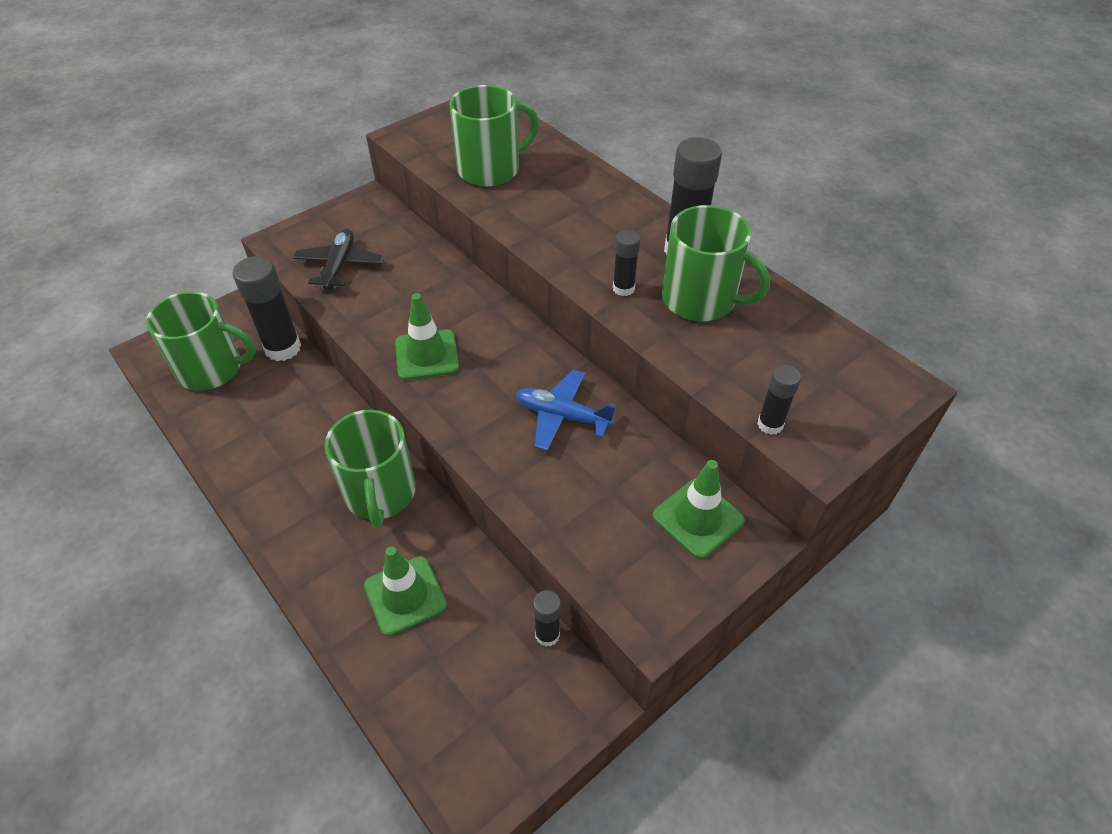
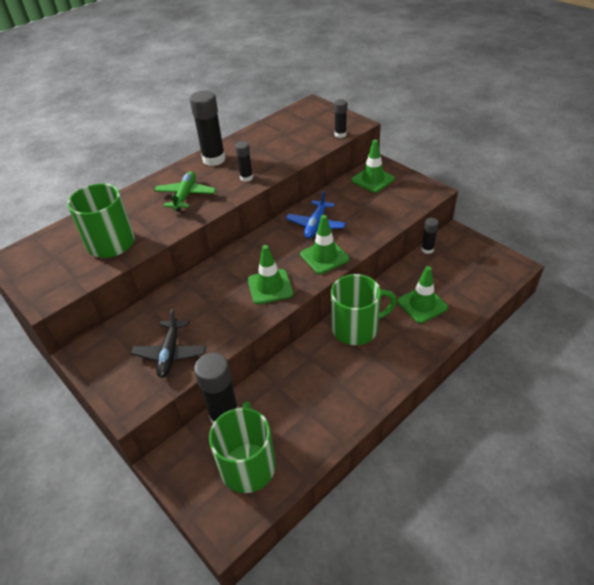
camera: 90 degrees left, 5 degrees down
black plane [293,228,384,290] -> black plane turned 90 degrees counterclockwise [130,309,206,378]
green mug [662,205,770,321] -> none
none -> green plane [154,171,216,212]
none -> green traffic cone [300,215,349,274]

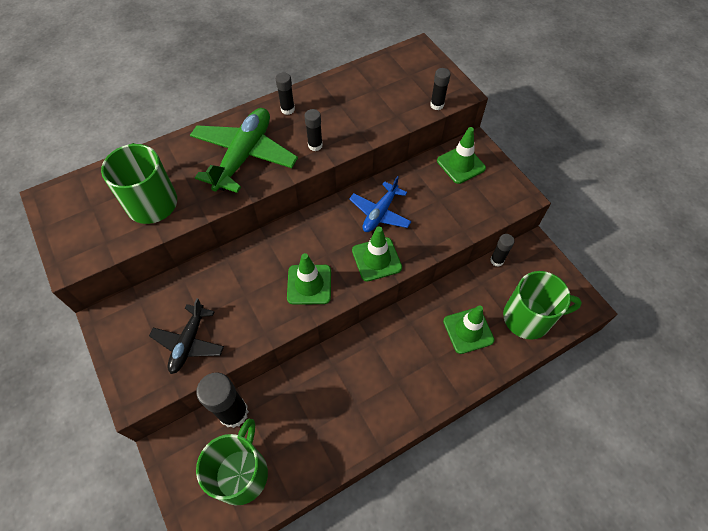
camera: 10 degrees right, 15 degrees up
green plane [154,171,216,212] -> green plane [190,108,298,193], size x1.63
black glue stick [190,91,226,166] -> black glue stick [276,72,295,115], size x0.54
green mug [331,274,397,345] -> green mug moved to [503,271,582,340]

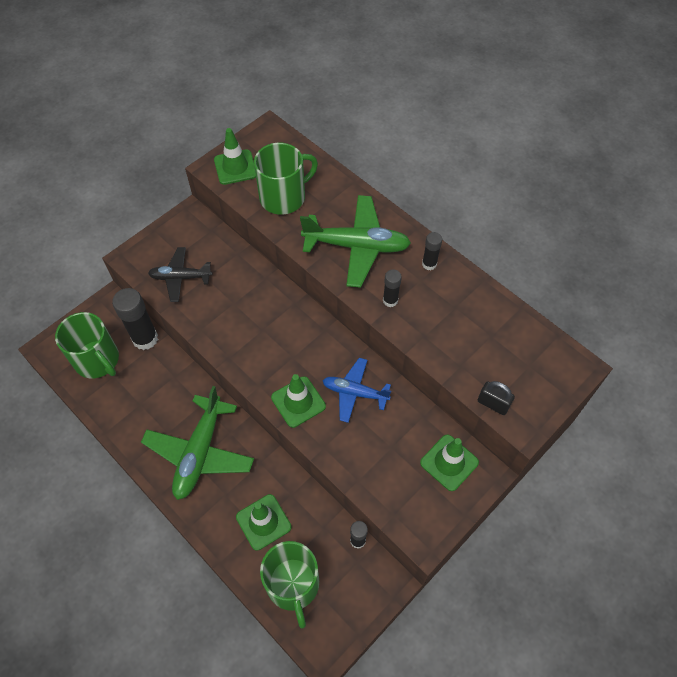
camera: 75 degrees right, 0 degrees up
green mug [196,419,268,505] -> green mug turned 45 degrees clockwise [55,312,119,378]
green traffic cone [287,253,331,305] -> green traffic cone moved to [214,128,256,185]
black glue stick [430,68,451,110] -> black padlock [478,381,515,415]
none -> green plane [141,386,254,500]

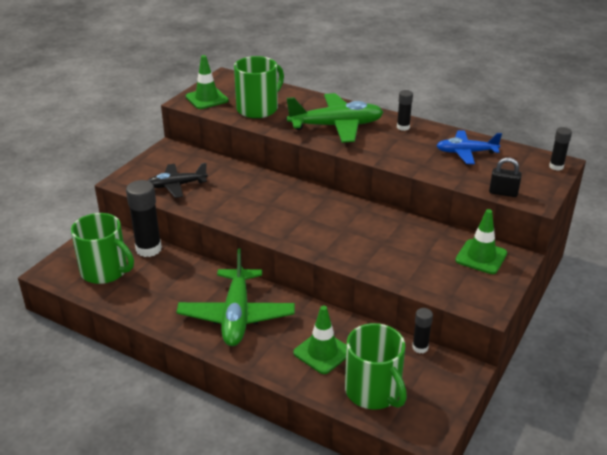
camera: 15 degrees left, 25 degrees down
green traffic cone [271,374,326,428] -> none
blue plane [323,358,391,423] -> blue plane moved to [436,131,502,164]
black glue stick [383,269,402,307] -> black glue stick moved to [549,127,572,171]

